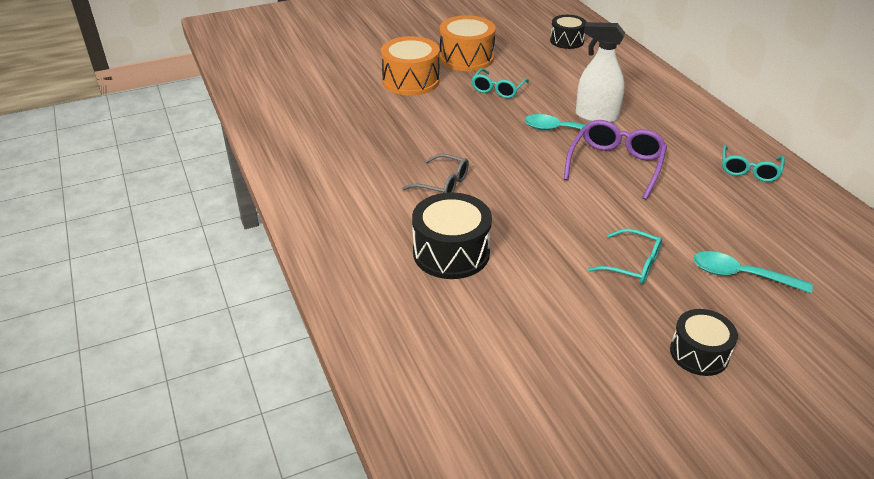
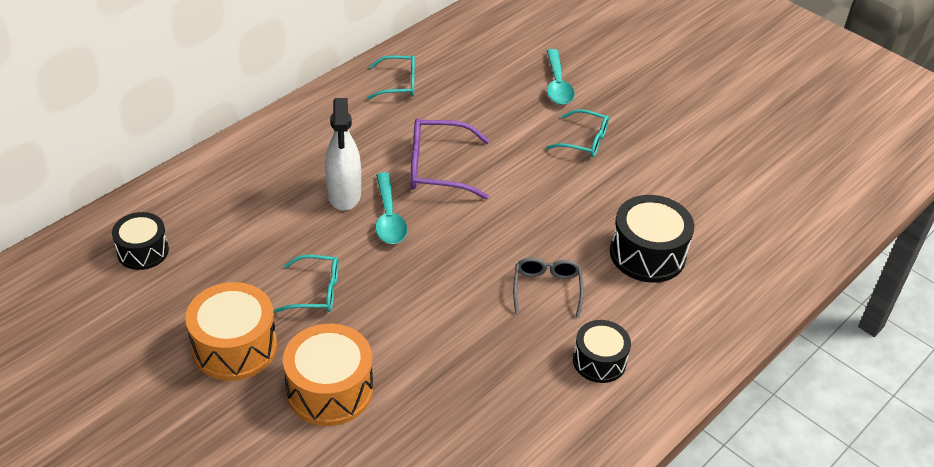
camera: 115 degrees left, 5 degrees up
turquoise glasses [588,229,662,284] -> turquoise glasses turned 105 degrees clockwise [546,109,609,157]
black drum [670,309,738,376] -> black drum moved to [573,320,631,383]

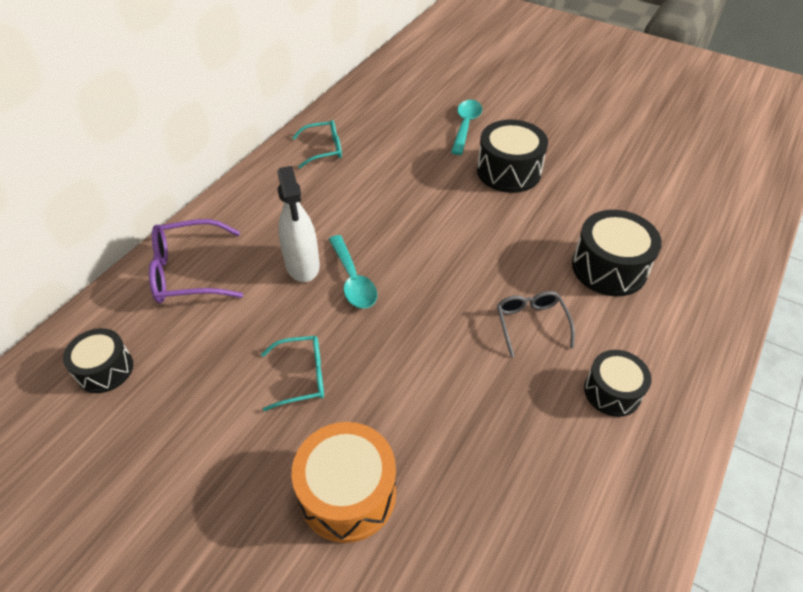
camera: 10 degrees left, 5 degrees up
orange drum [185,282,277,381] -> none
purple glasses [410,118,490,199] -> purple glasses moved to [149,219,243,303]
turquoise glasses [546,109,609,157] -> black drum [477,120,548,193]
turquoise spoon [547,49,575,105] -> turquoise spoon turned 150 degrees counterclockwise [451,100,482,155]

